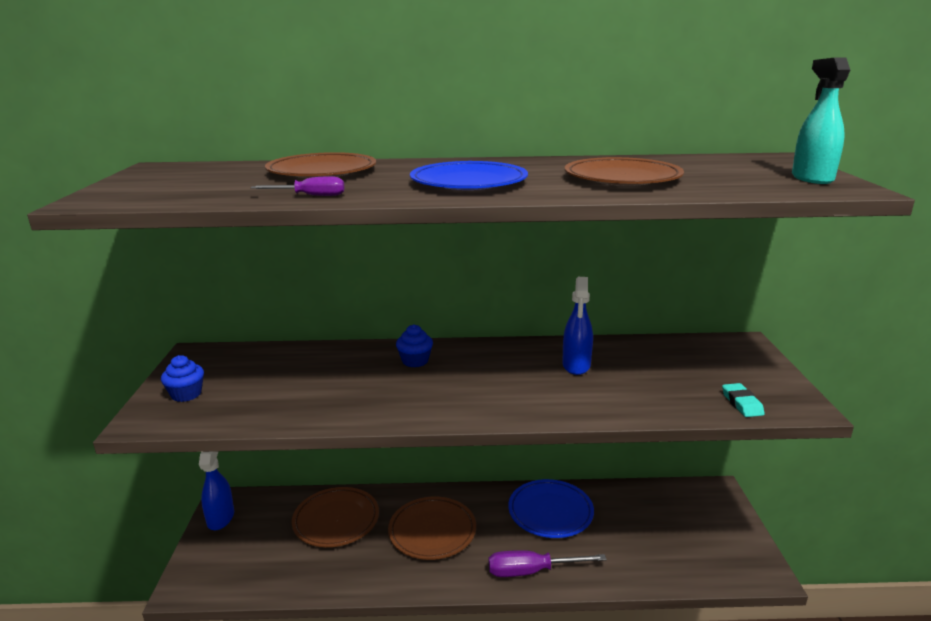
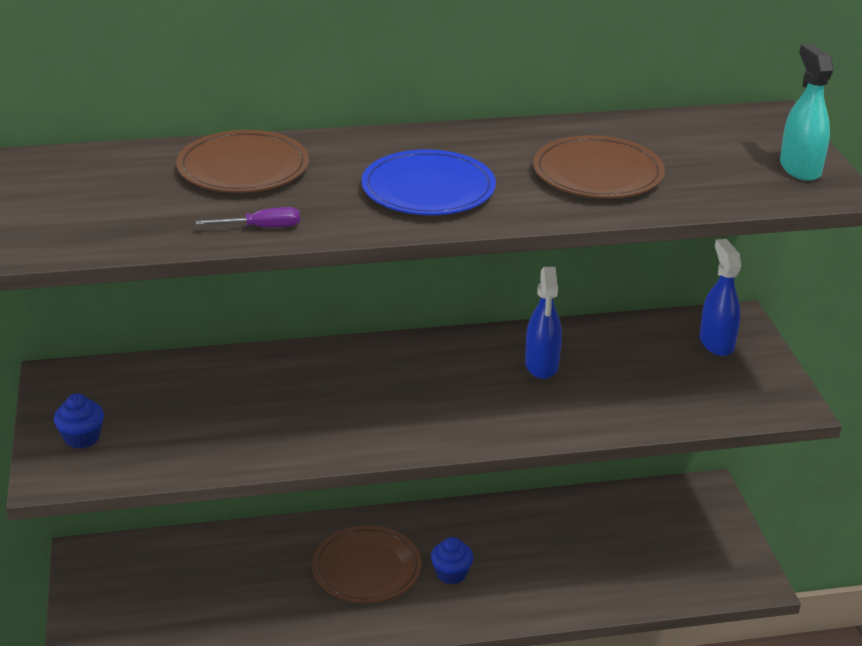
camera: 10 degrees left, 10 degrees up
blue spray bottle [199,451,234,530] -> blue spray bottle moved to [700,239,742,356]
brown plate [292,487,379,547] -> none
blue cupcake [396,324,433,368] -> blue cupcake moved to [431,537,473,584]
purple screwdriver [488,550,607,577] -> none
blue plate [508,479,594,538] -> none
turquoise eraser [722,383,765,417] -> none

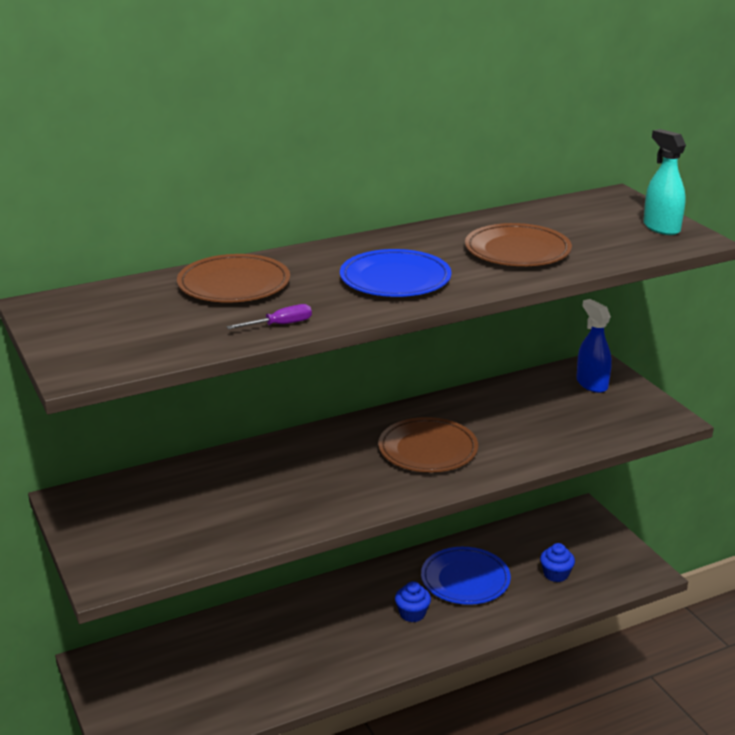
camera: 15 degrees left, 5 degrees down
blue cupcake [54,393,104,449] -> blue cupcake moved to [540,543,575,582]
brown plate [312,526,421,603] -> brown plate moved to [378,417,478,472]
blue spray bottle [525,267,562,379] -> none
none -> blue plate [421,547,511,605]

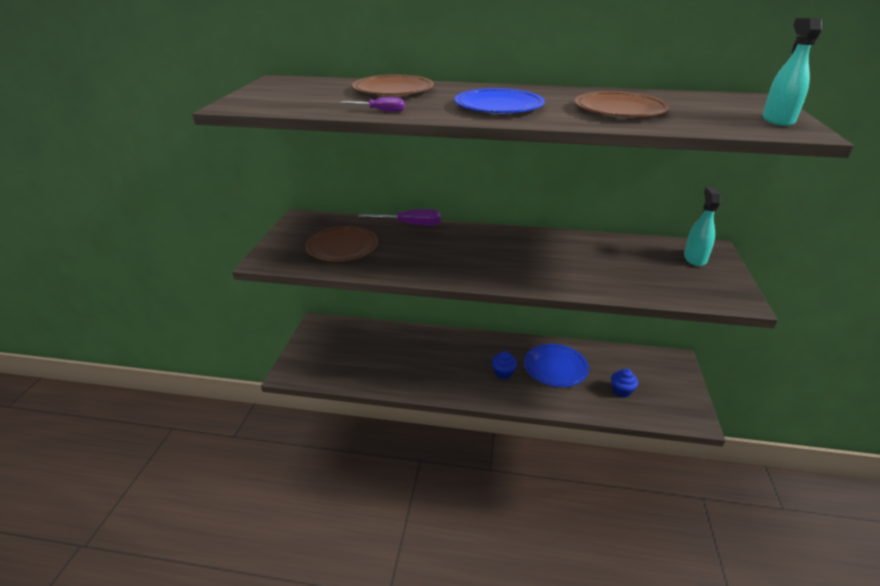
camera: 35 degrees right, 5 degrees up
brown plate [378,417,478,472] -> brown plate moved to [305,226,378,262]
blue spray bottle [577,299,612,393] -> turquoise spray bottle [684,187,721,266]
none -> purple screwdriver [358,209,441,226]

